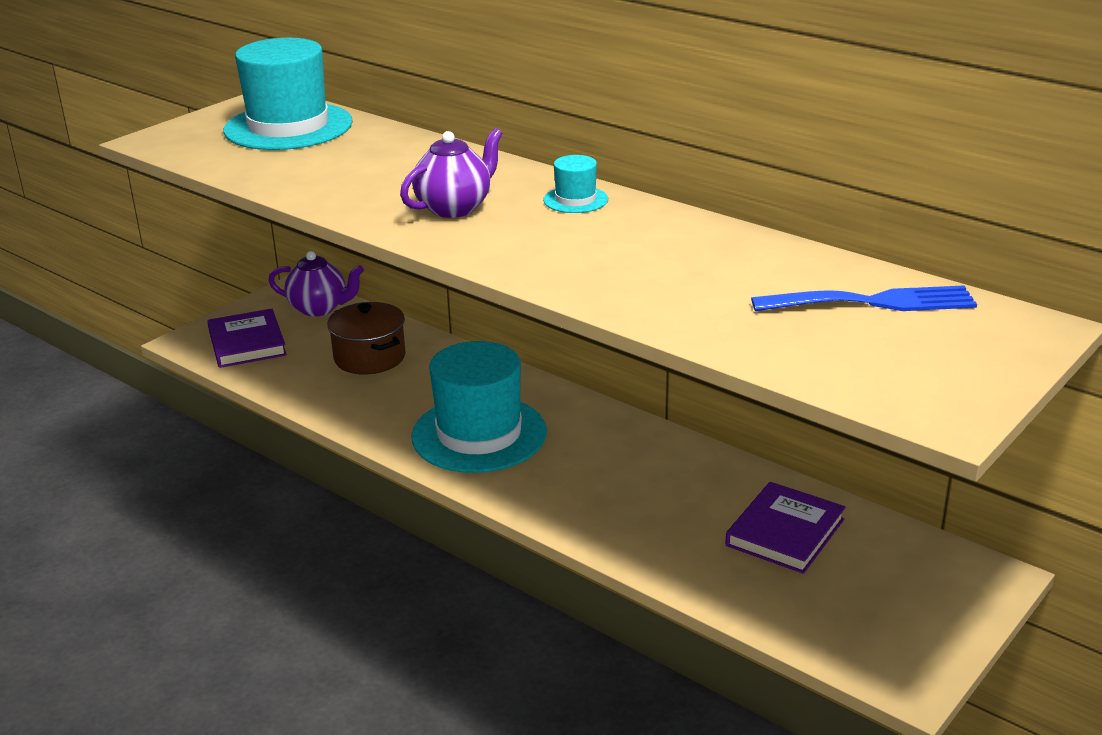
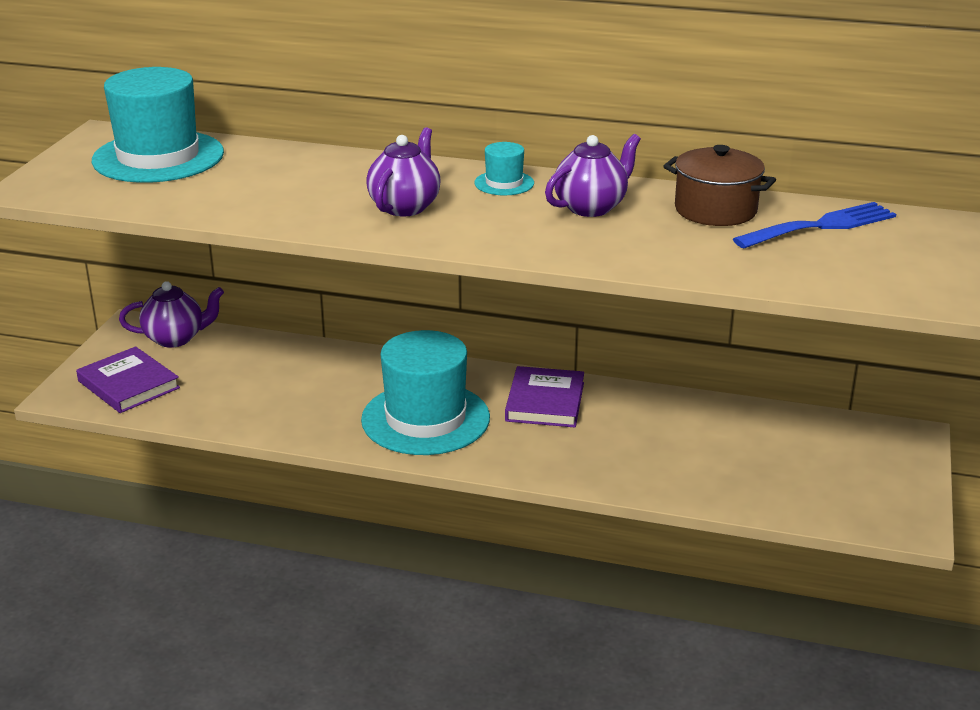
camera: 25 degrees left, 0 degrees up
brown pot [327,302,406,375] -> brown pot moved to [664,145,776,226]
purple book [725,482,846,574] -> purple book moved to [505,366,584,427]
none -> purple teapot [545,134,641,217]

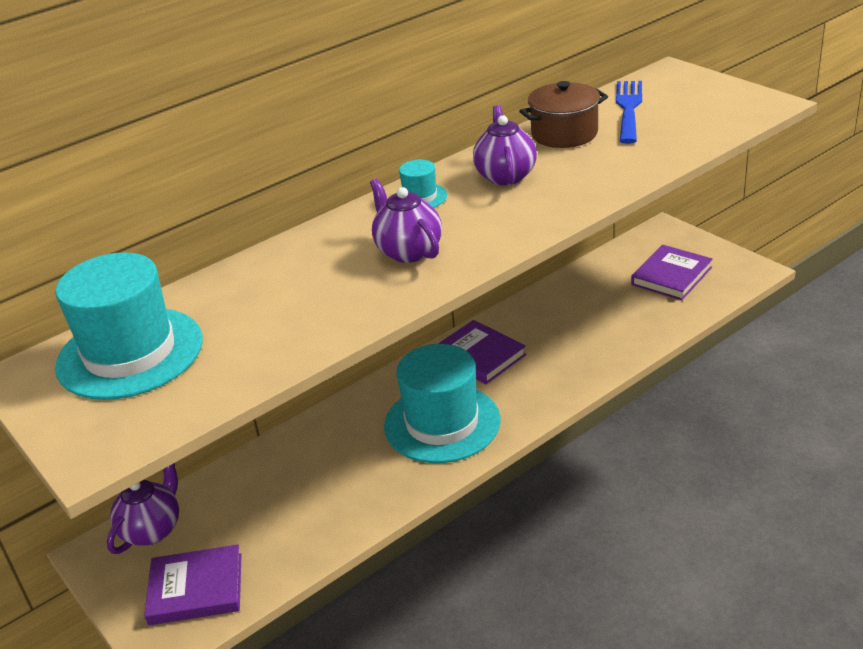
camera: 50 degrees left, 5 degrees up
none -> purple book [631,245,713,300]

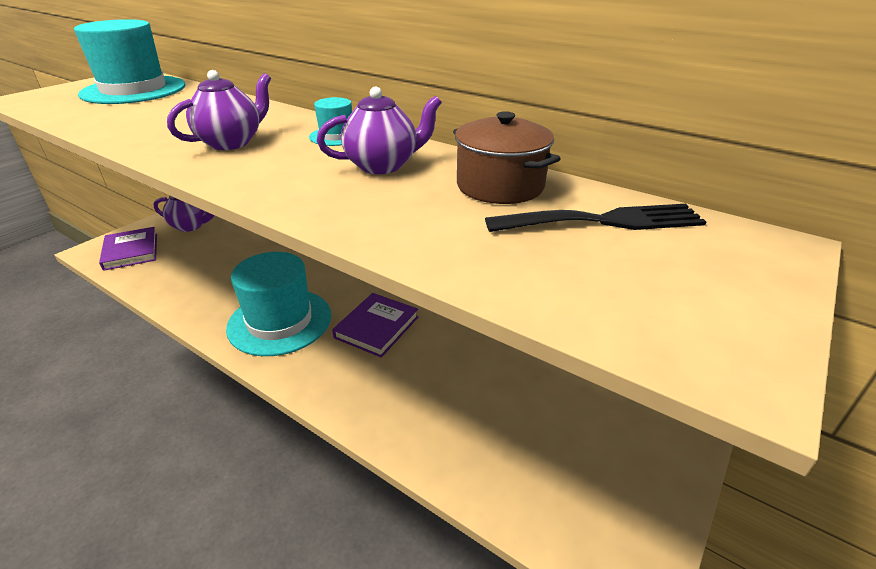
camera: 70 degrees right, 0 degrees up
blue fork [616,81,642,144] -> black fork [485,204,706,232]
purple book [631,245,713,300] -> none

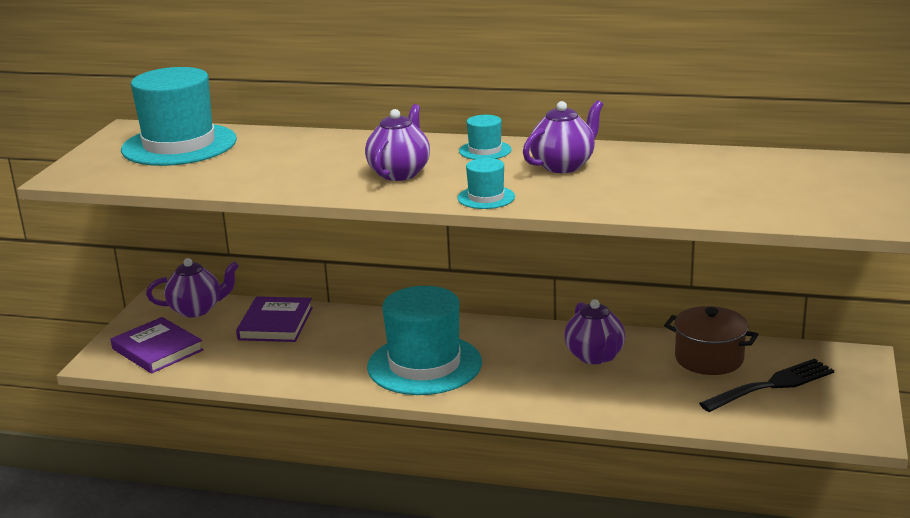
camera: 20 degrees left, 10 degrees down
purple book [332,293,418,358] -> purple book moved to [236,296,313,342]
brown pot [453,111,561,204] -> brown pot moved to [664,306,759,375]
black fork [485,204,706,232] -> black fork moved to [699,358,834,412]
none -> turquoise hat [457,158,515,209]
none -> purple teapot [564,299,625,364]

